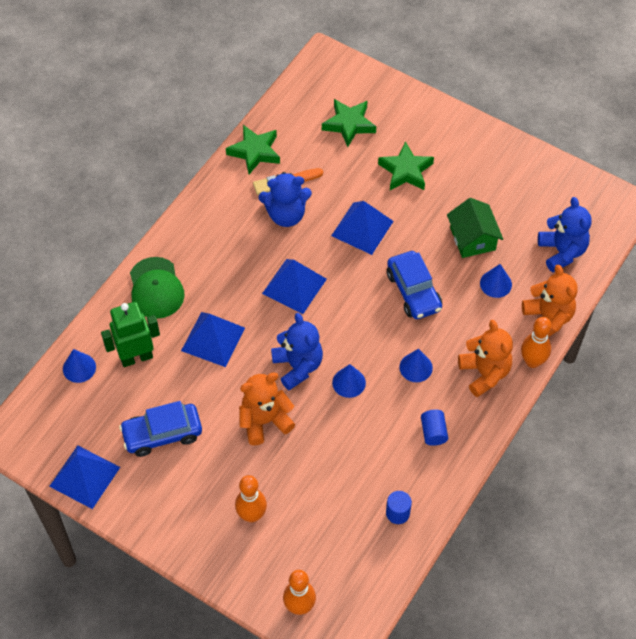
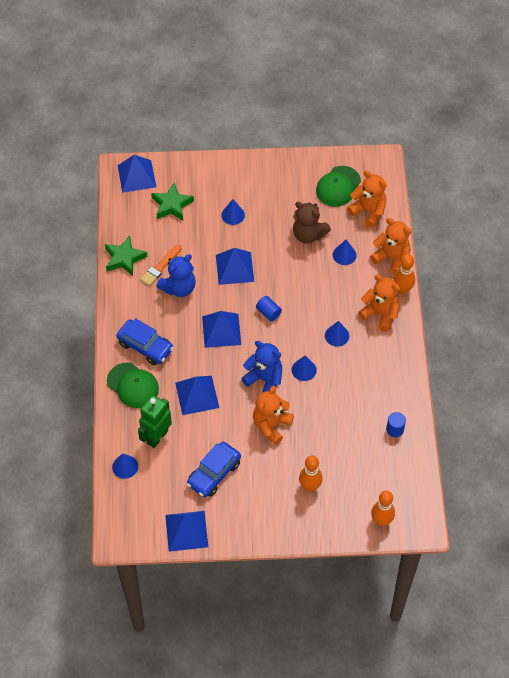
camera: 35 degrees left, 0 degrees up
green star [378,141,434,190] -> blue cone [221,199,245,225]
blue car [387,251,442,319] -> blue car moved to [116,318,174,365]
blue cylinder [421,410,448,446] -> blue cylinder moved to [256,296,282,321]
green house [447,198,503,258] -> brown teddy bear [293,202,331,244]
blue teddy bear [538,197,592,272] -> orange teddy bear [347,170,387,228]
none -> blue pyramid [118,155,156,193]
none -> green cap [316,166,361,207]

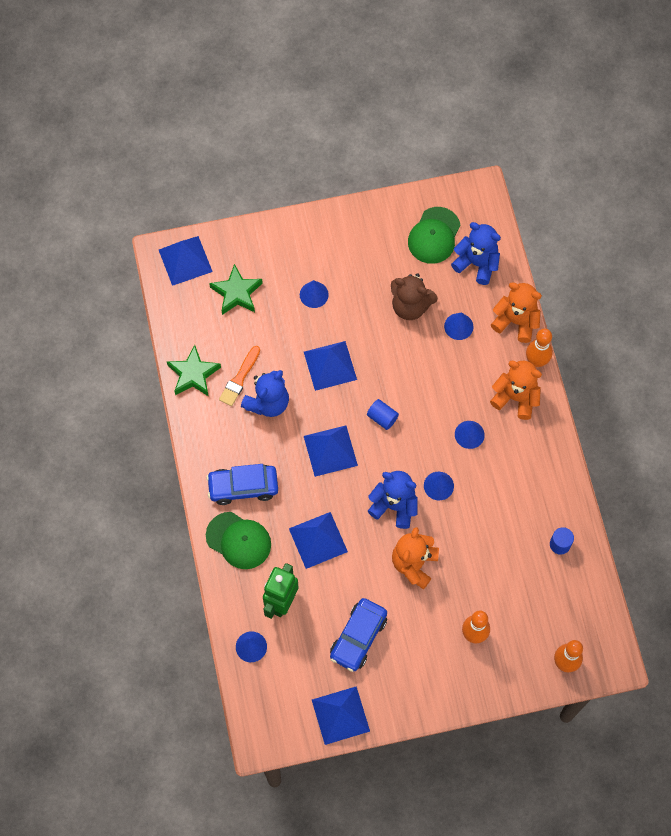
camera: 10 degrees left, 10 degrees up
blue car [116,318,174,365] -> blue car turned 150 degrees clockwise [206,464,278,505]
orange teddy bear [347,170,387,228] -> blue teddy bear [451,222,501,285]

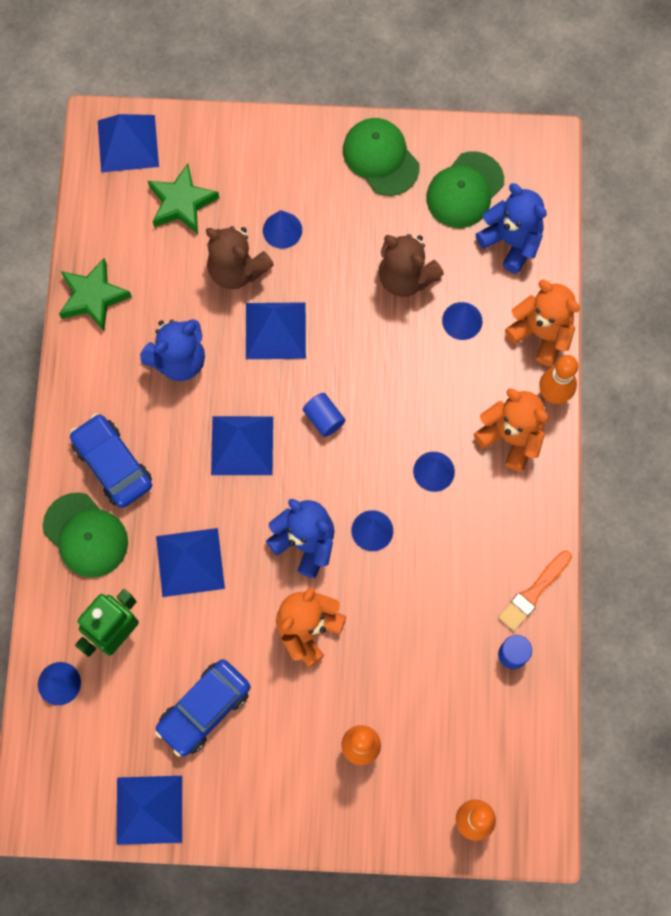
camera: 15 degrees right, 5 degrees up
blue car [206,464,278,505] -> blue car turned 45 degrees clockwise [70,413,152,508]
orange brush [219,346,260,406] -> orange brush moved to [498,551,572,631]
none -> brown teddy bear [206,226,274,289]
none -> green cap [343,118,420,196]

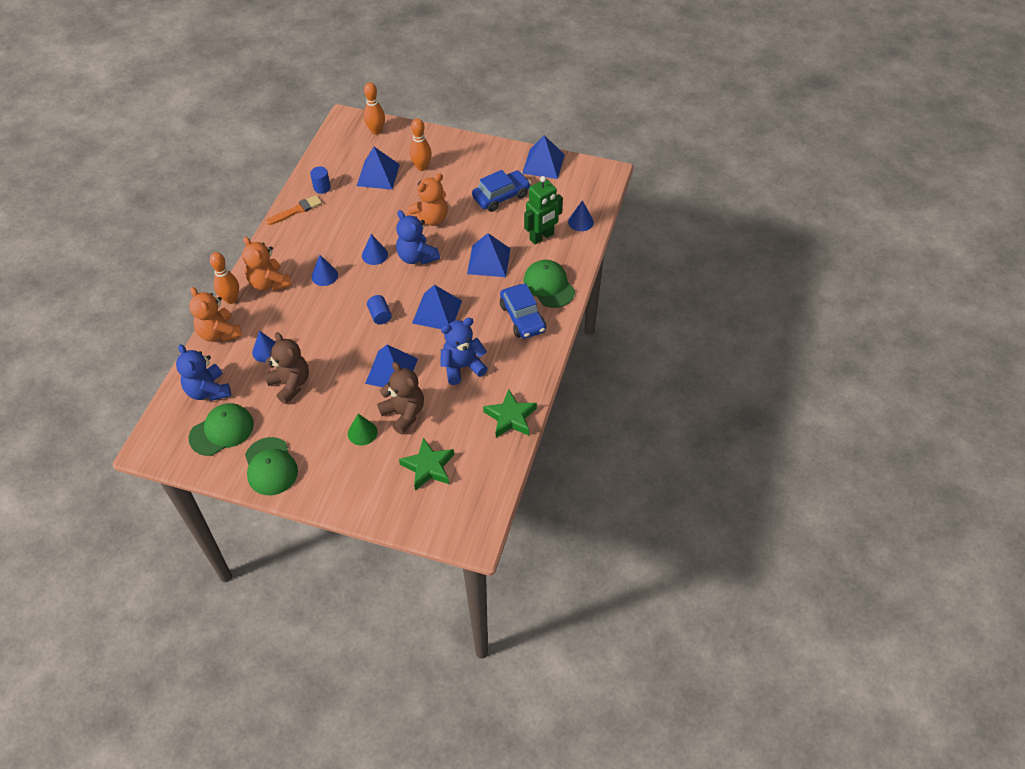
camera: 165 degrees left, 20 degrees down
blue pyramid [98,114,159,173] -> blue pyramid moved to [357,147,400,190]
blue cone [263,210,302,249] -> green cone [348,414,378,445]

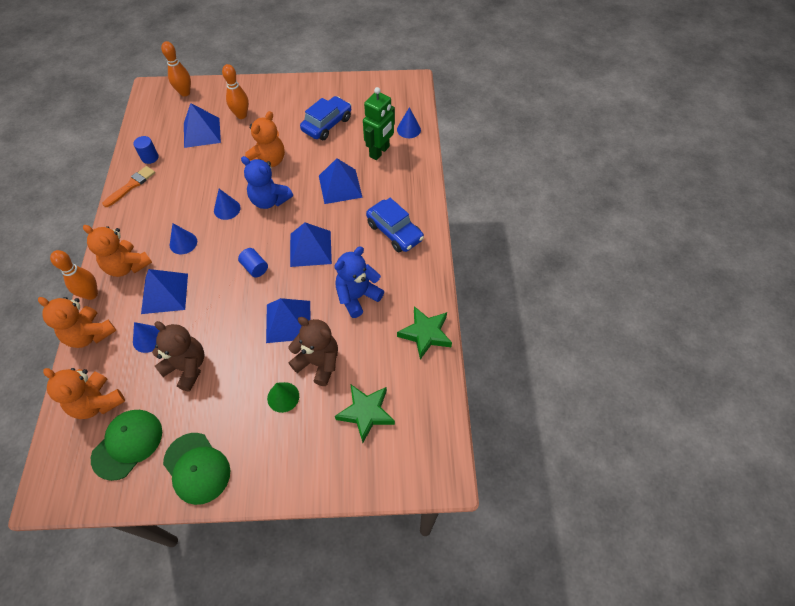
camera: 20 degrees left, 5 degrees up
blue teddy bear [176,344,231,401] -> orange teddy bear [43,368,125,419]
blue pyramid [522,135,565,179] -> blue pyramid moved to [141,269,188,314]
green cap [523,260,575,308] -> none

